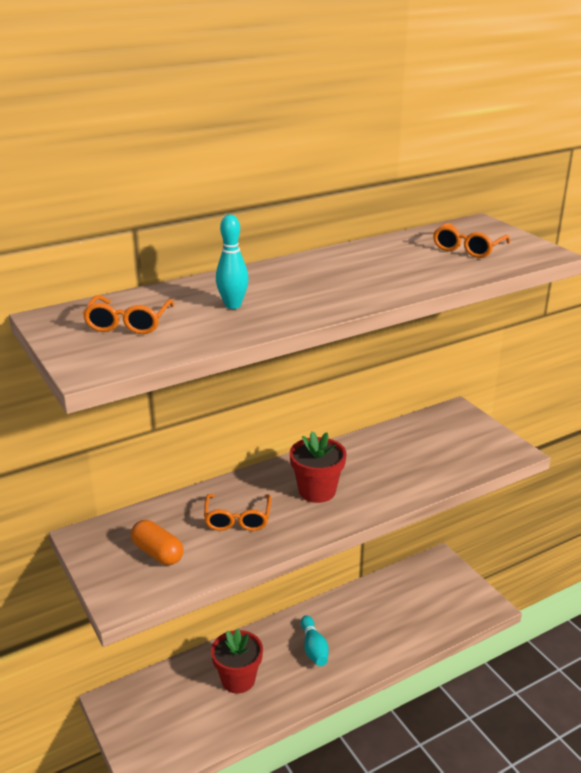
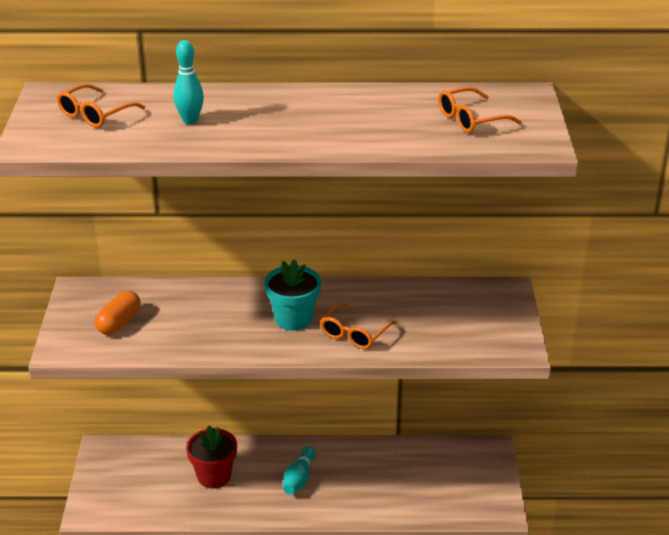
camera: 30 degrees right, 5 degrees up
orange capsule [131,520,184,565] -> orange capsule turned 45 degrees clockwise [95,291,141,335]
orange glasses [204,494,271,531] -> orange glasses moved to [320,303,397,349]
red flower pot [290,431,346,503] -> turquoise flower pot [264,259,321,331]

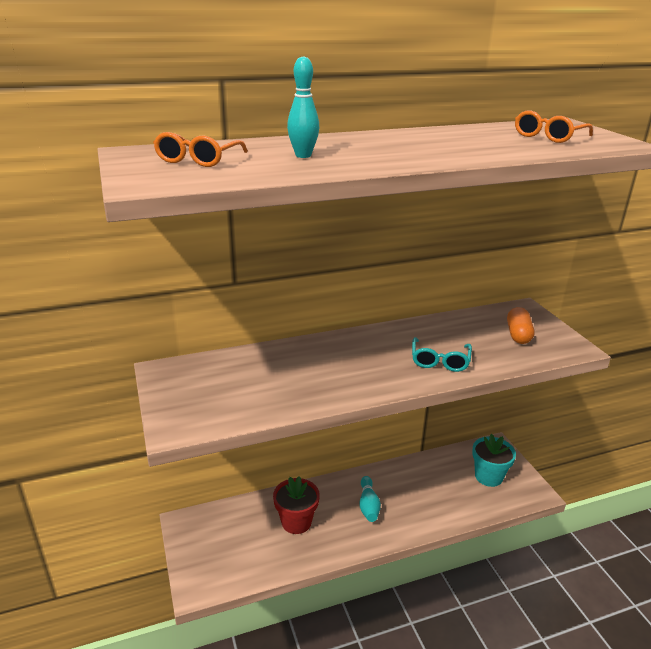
camera: 20 degrees left, 5 degrees down
orange capsule [95,291,141,335] -> orange capsule moved to [507,307,534,344]
turquoise flower pot [264,259,321,331] -> turquoise flower pot moved to [472,434,516,487]
orange glasses [320,303,397,349] -> turquoise glasses [412,337,472,372]

